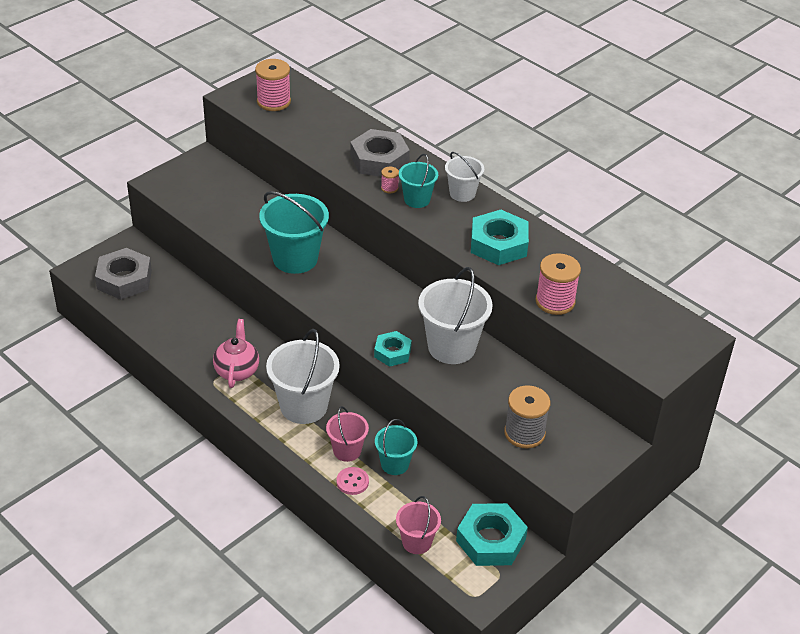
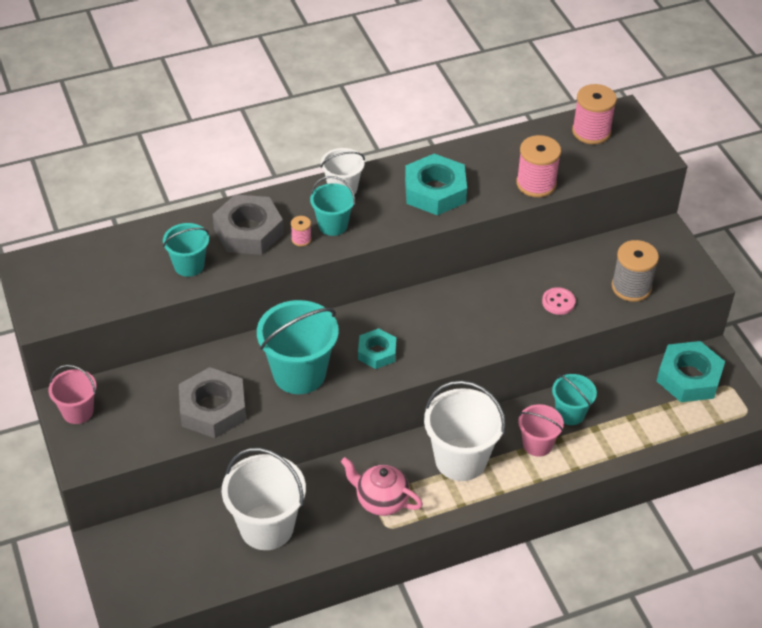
camera: 65 degrees left, 5 degrees up
grey nut [95,248,152,300] -> grey nut moved to [179,367,246,438]
pink spool [255,59,291,111] -> pink spool moved to [572,84,617,144]
pink button [336,467,369,495] -> pink button moved to [542,287,575,315]
turquoise nut [374,331,412,367] -> turquoise nut moved to [358,328,396,369]
pink bucket [396,496,441,554] -> pink bucket moved to [48,365,97,424]
white bucket [418,267,493,364] -> white bucket moved to [222,448,306,550]
none -> turquoise bucket [163,223,209,277]

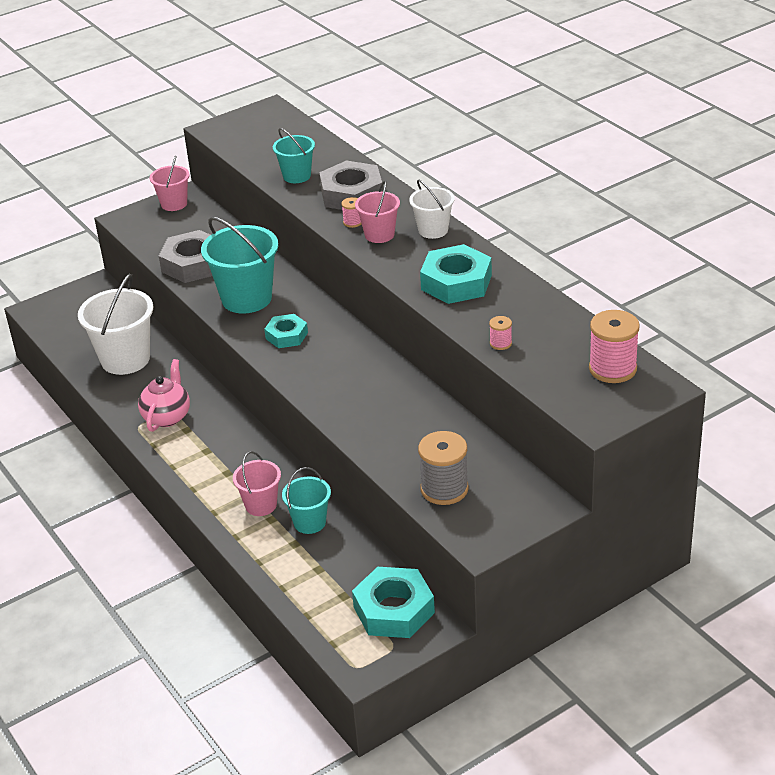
camera: 80 degrees right, 10 degrees down
turquoise bucket [310,176,355,236] -> pink bucket [355,181,400,243]
white bucket [424,381,506,481] -> none
pink spool [516,135,561,198] -> pink spool [489,316,512,350], size x0.48
pink button [542,287,575,315] -> none

